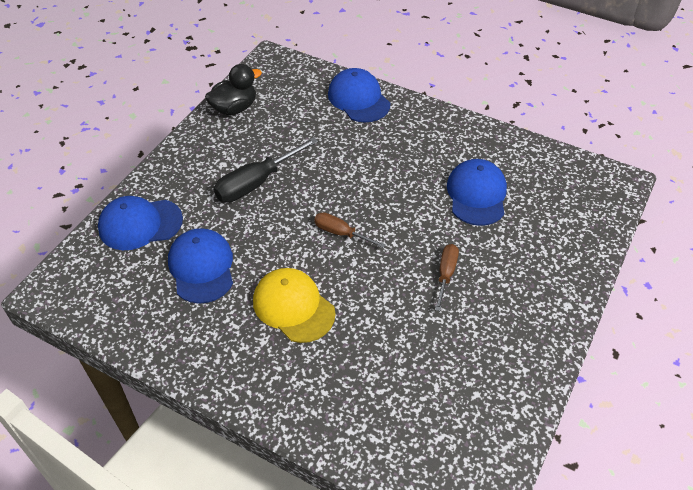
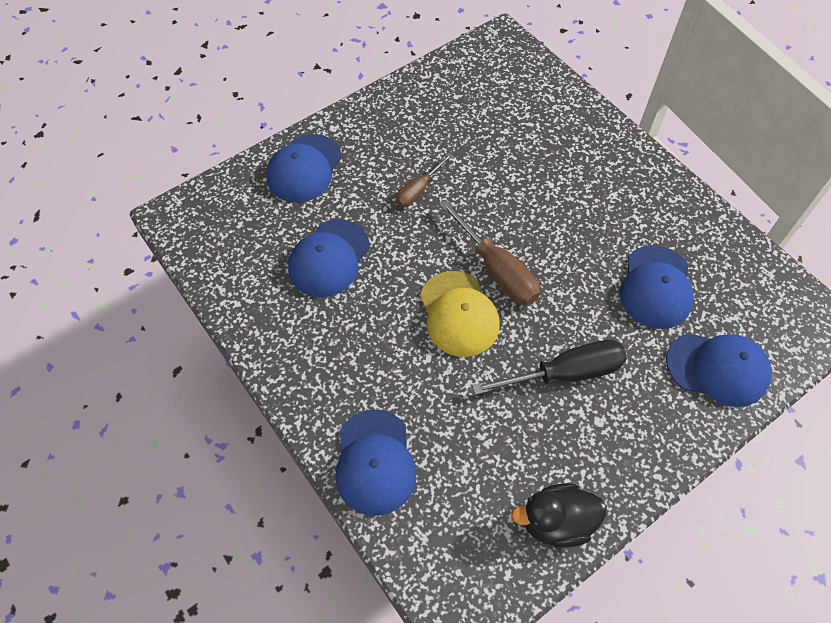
camera: 155 degrees left, 10 degrees up
yellow cap [253,268,336,343] -> yellow cap moved to [420,271,499,357]
brown screwdriver [314,212,386,248] -> brown screwdriver [439,200,540,306], size x1.66
none -> blue cap [266,134,342,202]

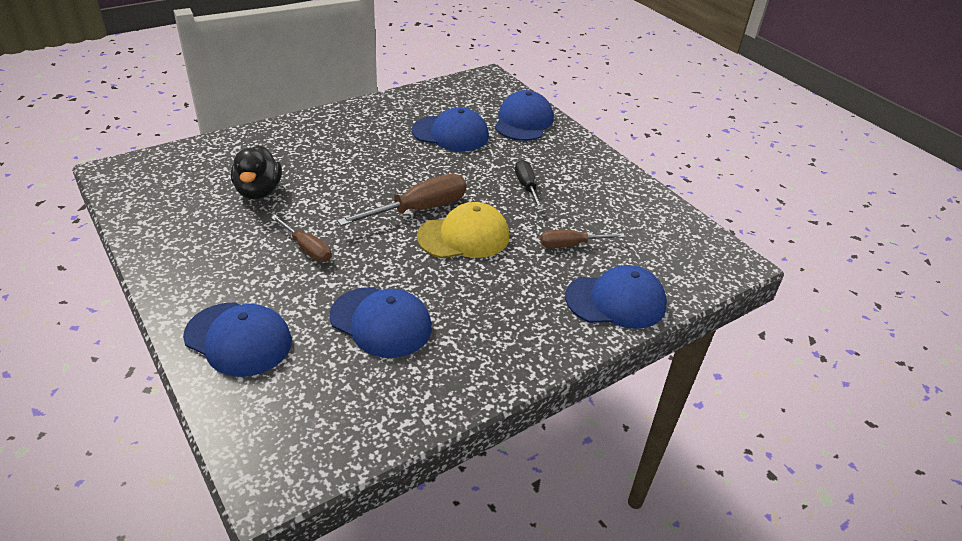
camera: 90 degrees left, 20 degrees down
black screwdriver [472,340,627,395] -> black screwdriver [515,160,543,210], size x0.60
black duck [511,483,607,548] -> black duck moved to [231,145,282,199]
none -> brown screwdriver [540,230,625,248]

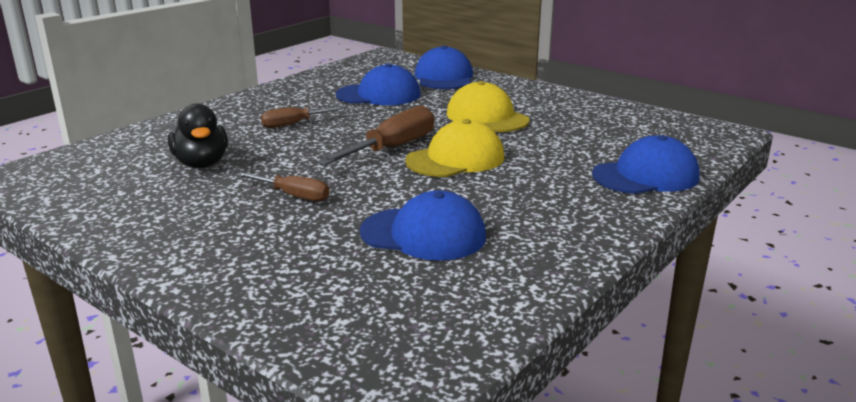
camera: 15 degrees left, 15 degrees down
blue cap [183,302,292,377] -> none
black screwdriver [515,160,543,210] -> yellow cap [447,81,530,132]
brown screwdriver [540,230,625,248] -> brown screwdriver moved to [261,106,345,128]

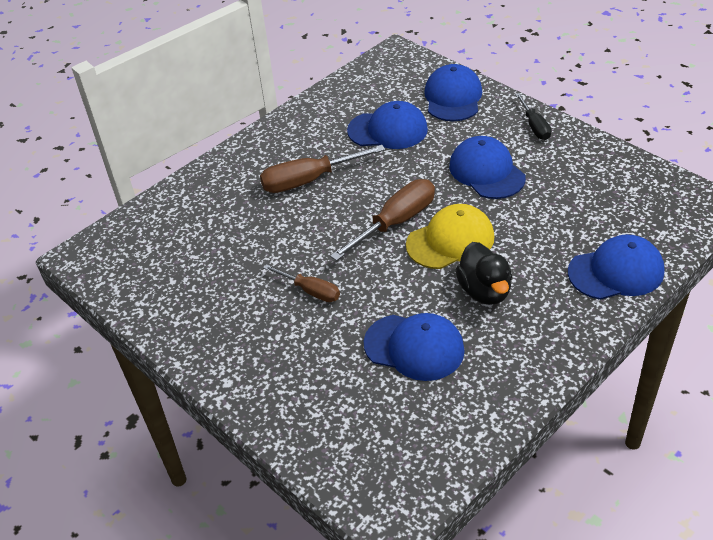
camera: 10 degrees right, 20 degrees up
black duck [168,104,228,168] -> black duck moved to [455,242,512,305]
brown screwdriver [261,106,345,128] -> brown screwdriver [260,145,385,193], size x1.66
yellow cap [447,81,530,132] -> blue cap [449,136,526,199]
none -> black screwdriver [515,93,551,140]

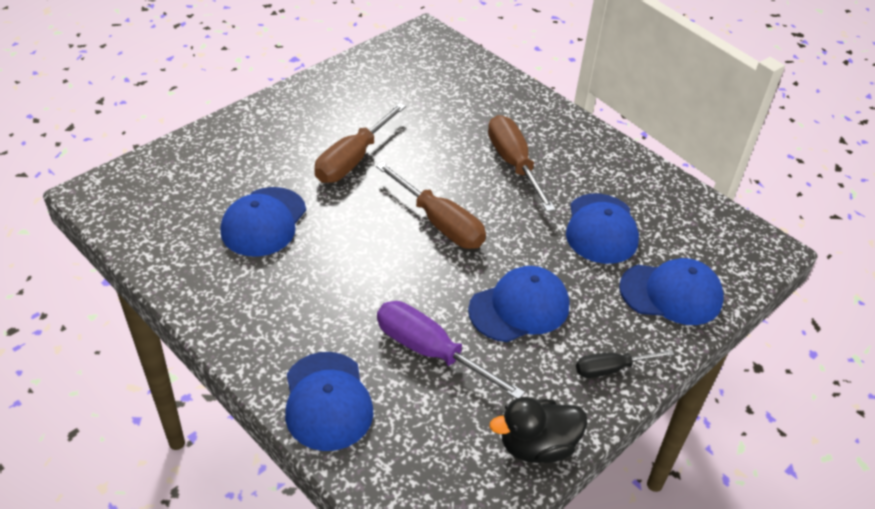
camera: 85 degrees right, 0 degrees up
brown screwdriver [263,264,340,302] -> brown screwdriver [314,103,406,183], size x1.66
yellow cap [406,204,494,269] -> none
black duck [455,242,512,305] -> black duck moved to [490,397,587,463]
none -> purple screwdriver [377,301,525,399]

